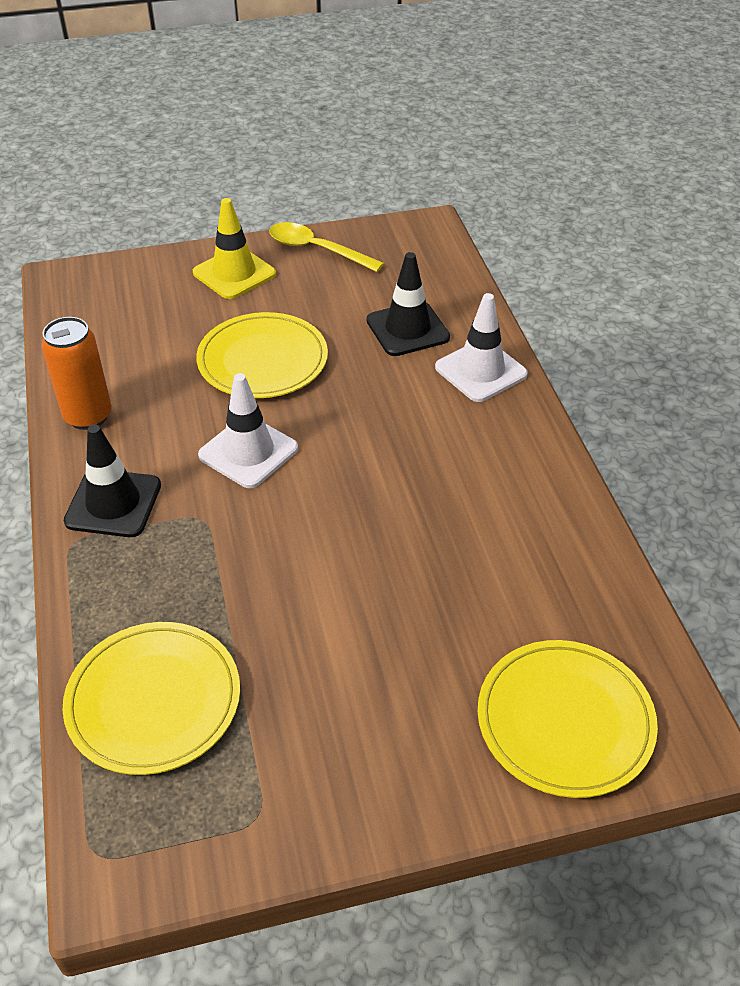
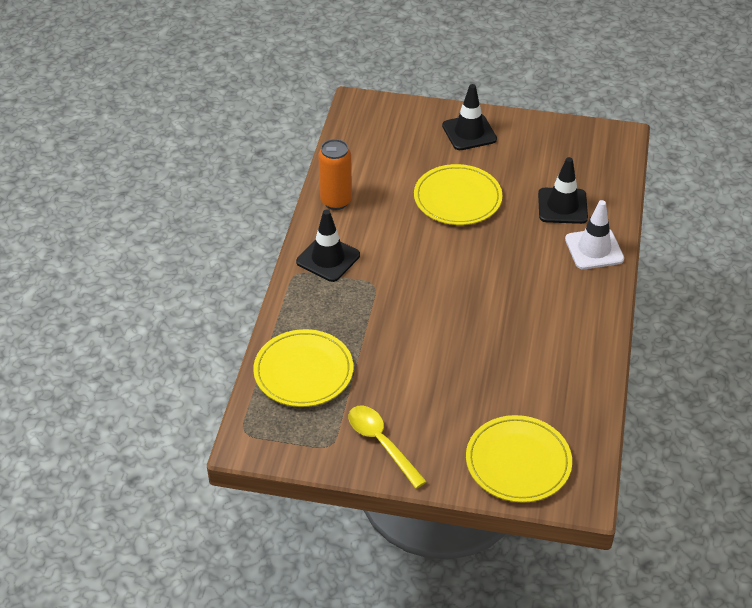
camera: 25 degrees right, 0 degrees up
yellow traffic cone [193,198,276,299] -> black traffic cone [442,84,497,150]
white traffic cone [198,373,298,488] -> none
yellow spoon [269,222,384,272] -> yellow spoon moved to [348,406,427,489]

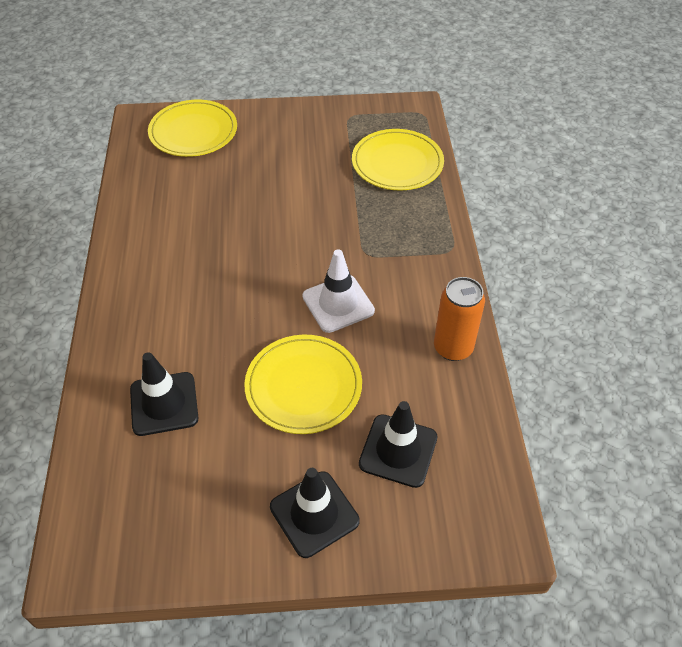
camera: 165 degrees right, 5 degrees up
black traffic cone [296,210,360,282] -> black traffic cone moved to [359,401,438,488]
yellow spoon [348,406,427,489] -> none
white traffic cone [565,200,624,269] -> white traffic cone moved to [303,249,375,333]

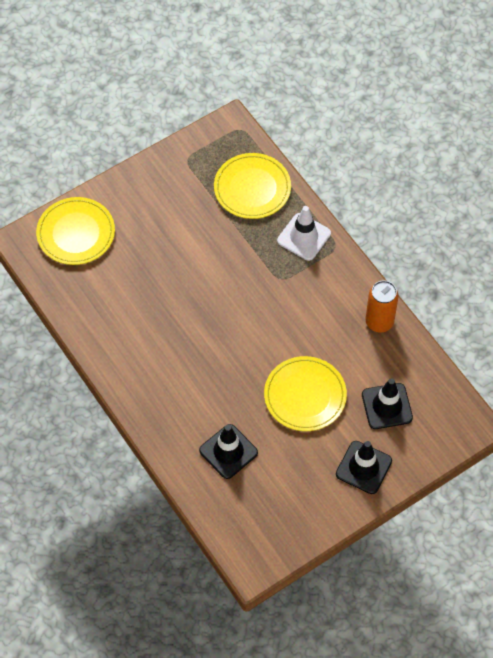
camera: 30 degrees left, 10 degrees up
white traffic cone [303,249,375,333] -> white traffic cone moved to [277,206,331,261]

